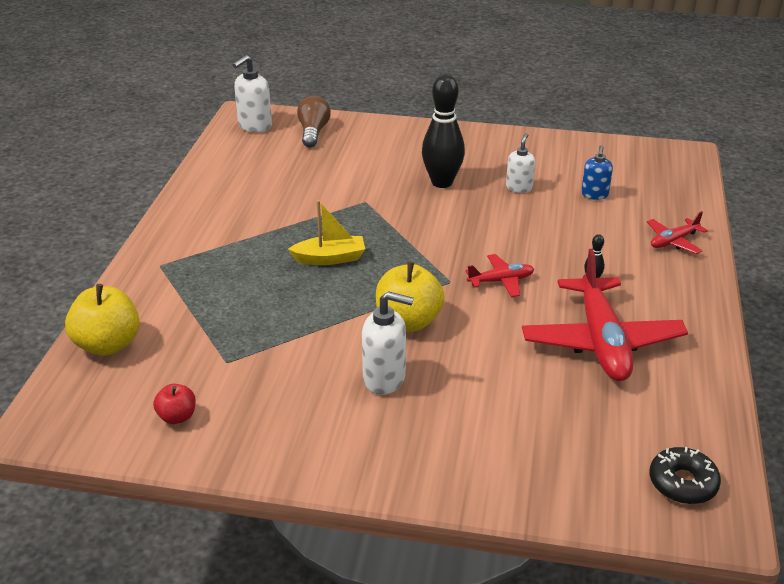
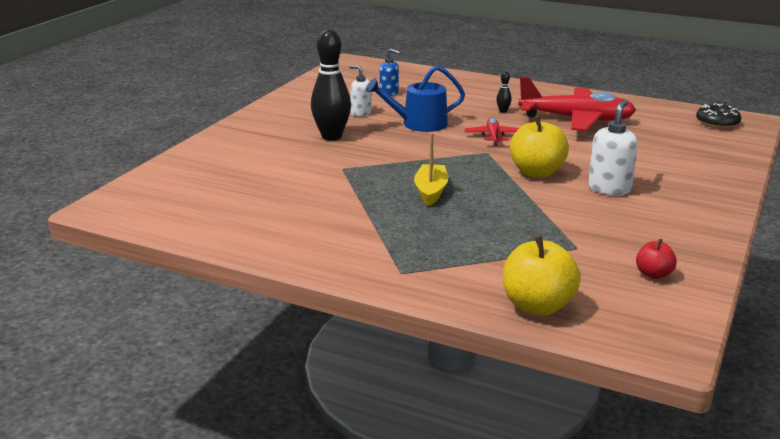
camera: 75 degrees left, 10 degrees down
white soap dispenser [233,55,272,133] -> none
brown light bulb [297,95,331,147] -> none
red plane [647,211,708,254] -> none
none -> blue watering can [366,66,465,132]

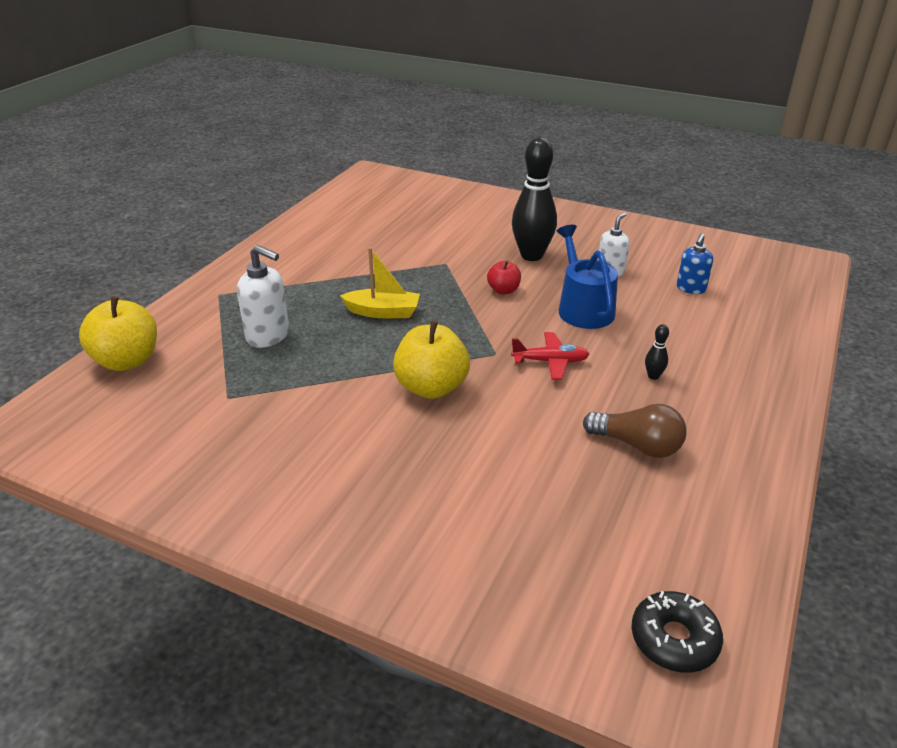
camera: 90 degrees right, 10 degrees up
red plane [518,77,636,131] -> brown light bulb [583,404,687,458]
white soap dispenser [588,100,638,195] -> white soap dispenser moved to [237,245,289,348]
red apple [636,239,677,279] -> red apple moved to [487,260,521,294]

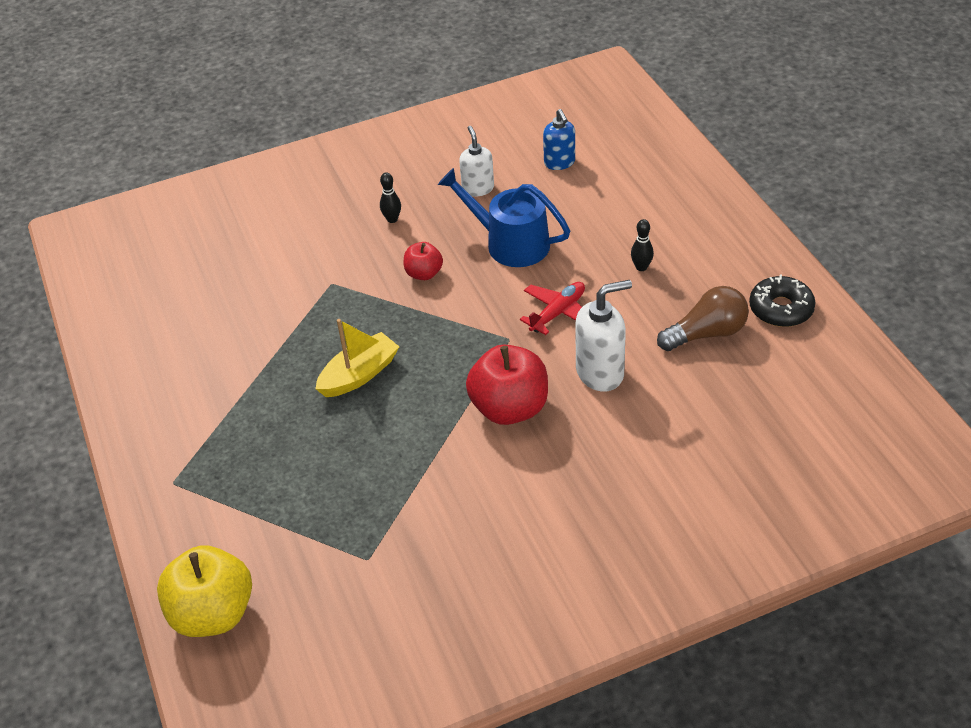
camera: 45 degrees left, 10 degrees up
white soap dispenser [237,245,289,348] -> white soap dispenser moved to [575,280,632,392]
yellow apple [393,321,470,399] -> red apple [466,345,548,425]
black bowling pin [512,137,557,261] -> black bowling pin [380,172,401,223], size x0.40
black donut [632,591,723,673] -> black donut moved to [749,274,815,327]

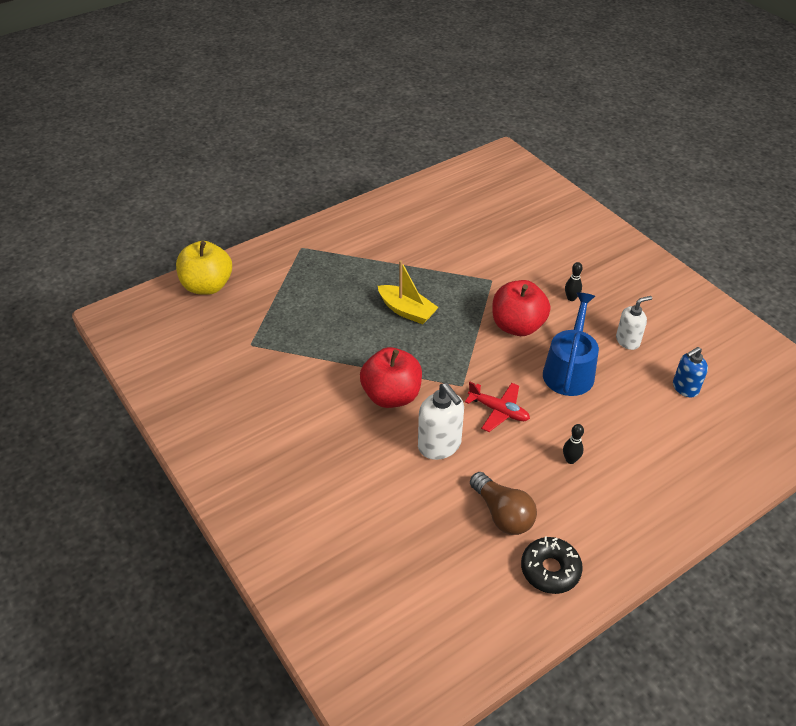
camera: 75 degrees right, 0 degrees up
red apple [404,242,443,280] -> red apple [492,280,550,336], size x1.85

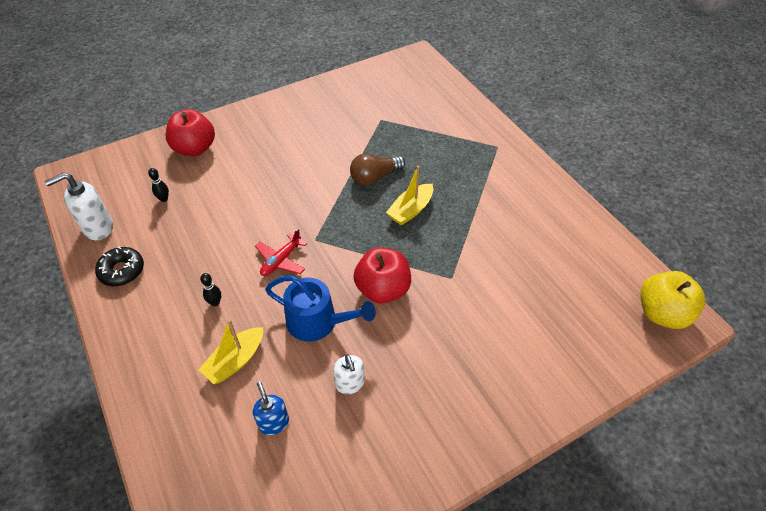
camera: 95 degrees right, 5 degrees up
yellow apple [176,241,232,295] -> yellow apple moved to [640,271,705,329]
red apple [360,347,422,408] -> red apple moved to [166,109,215,156]
white soap dispenser [418,383,464,460] -> white soap dispenser moved to [45,172,113,240]
brown light bulb [470,472,537,535] -> brown light bulb moved to [350,153,405,186]
black bowling pin [565,262,583,301] -> black bowling pin moved to [148,168,169,202]
none -> yellow boat [199,319,263,384]

